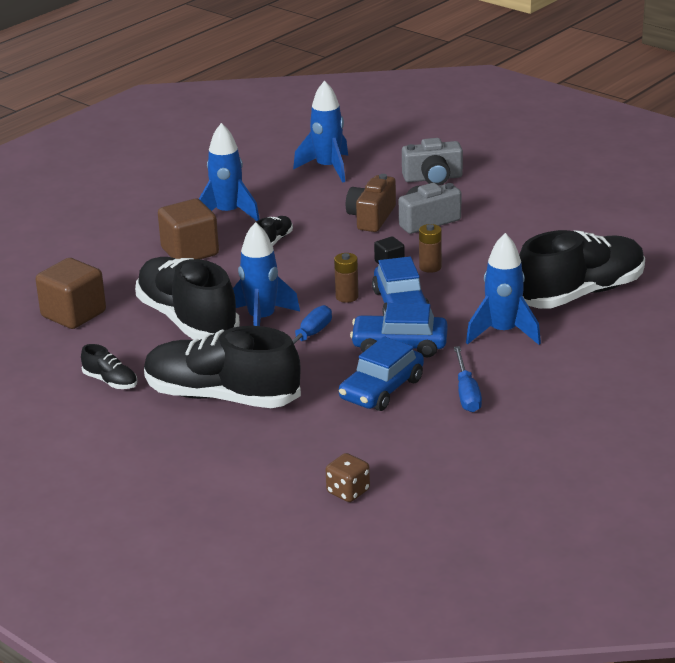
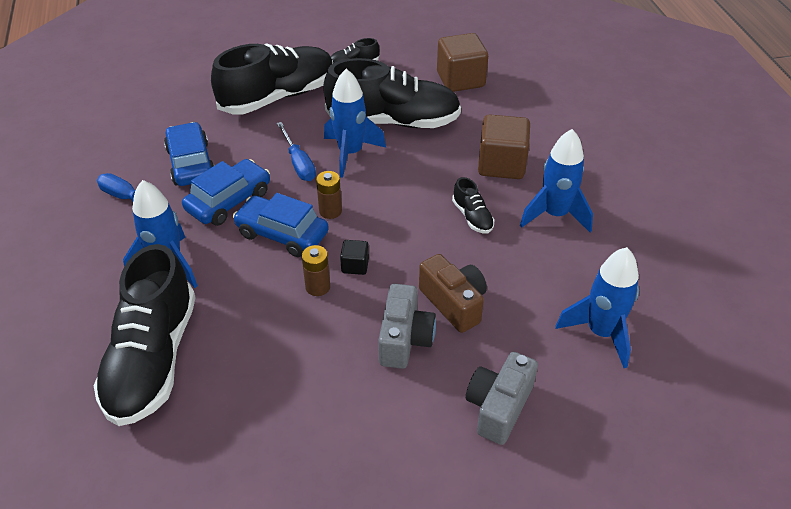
camera: 125 degrees right, 15 degrees up
brown dice [326,453,370,502] -> none

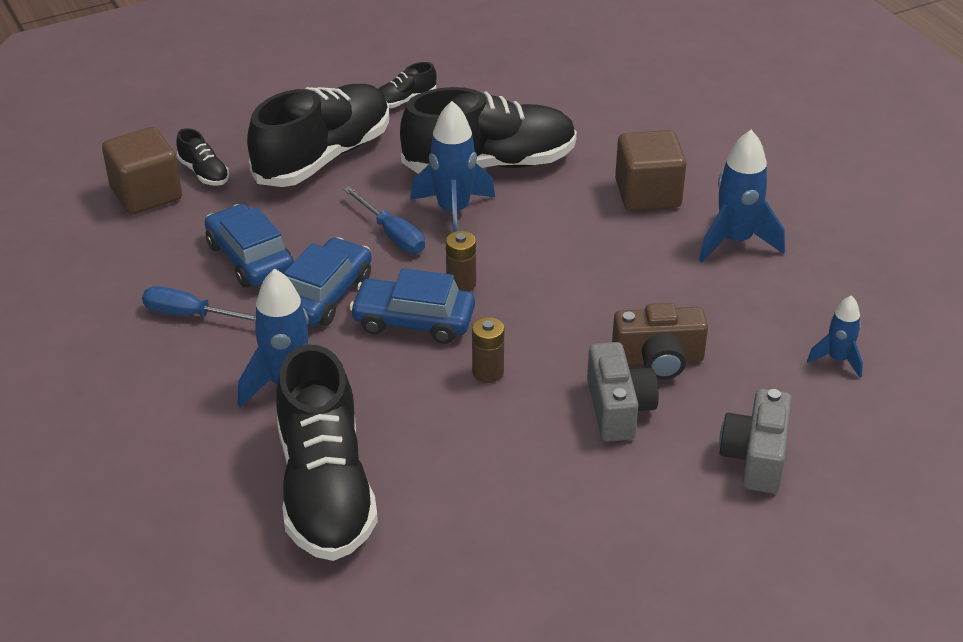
camera: 15 degrees left, 5 degrees down
black cube [340,240,369,275] -> none
brown camera [419,254,487,333] -> brown camera turned 135 degrees clockwise [612,303,708,380]
brown cube [437,33,488,92] -> brown cube moved to [102,127,182,214]
black shoe [452,177,495,233] -> black shoe moved to [177,128,229,186]
blue rocket [555,247,639,368] -> blue rocket [807,295,863,378], size x0.58

